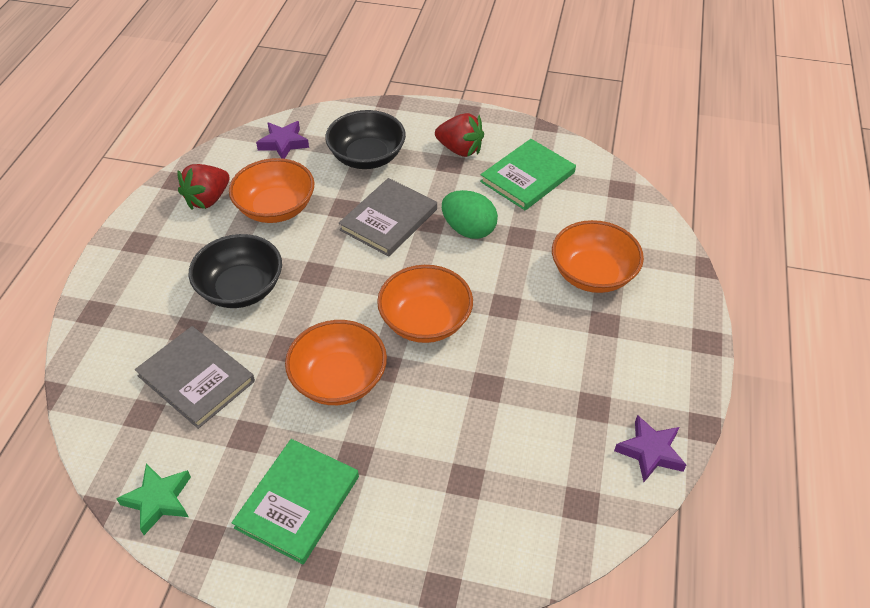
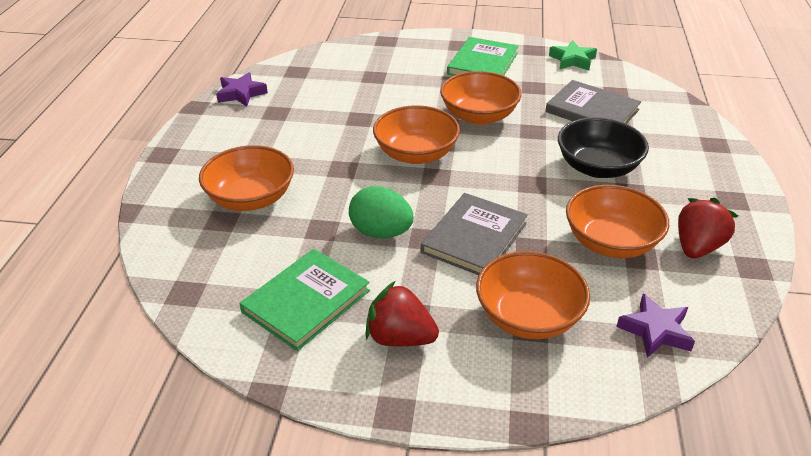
camera: 175 degrees right, 10 degrees down
black bowl [325,110,406,169] -> orange bowl [476,251,590,339]

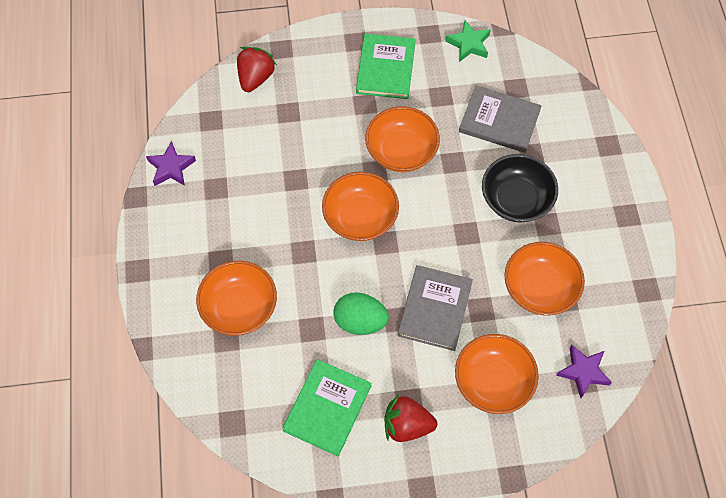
camera: 15 degrees left, 25 degrees up
red strawberry [678,198,738,258] -> red strawberry moved to [237,47,277,92]

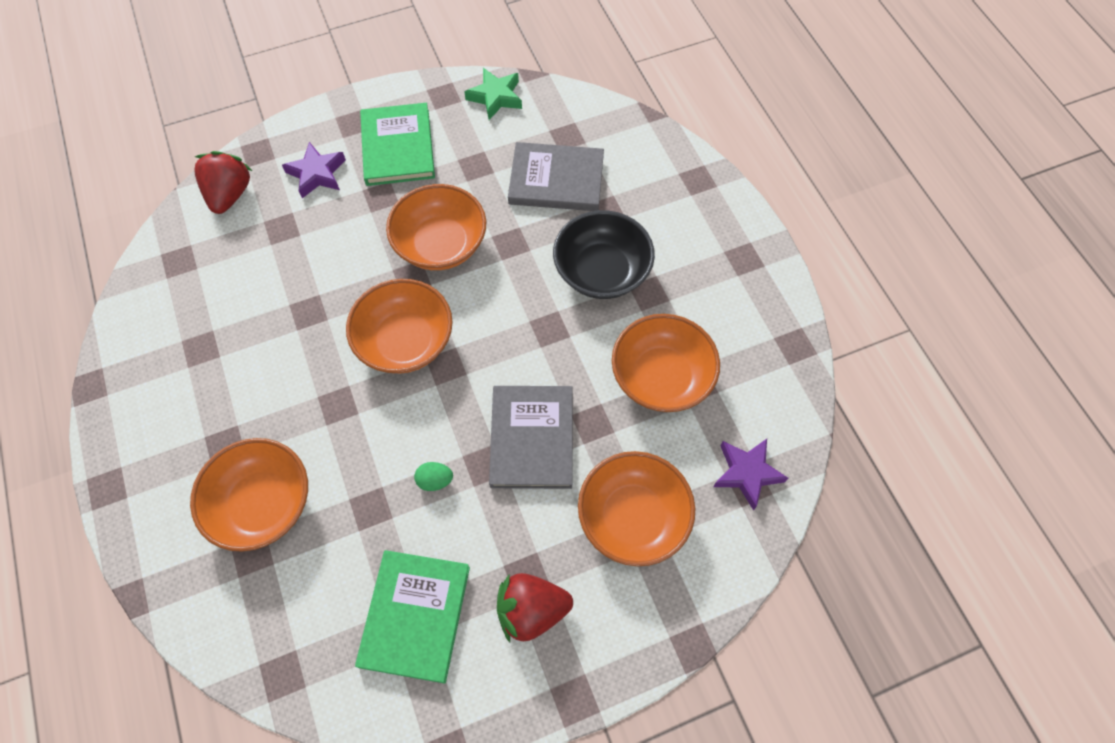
camera: 15 degrees left, 0 degrees up
purple star [146,141,196,186] -> purple star moved to [282,142,346,198]
green egg [333,292,389,335] -> green egg [414,462,453,491], size x0.50

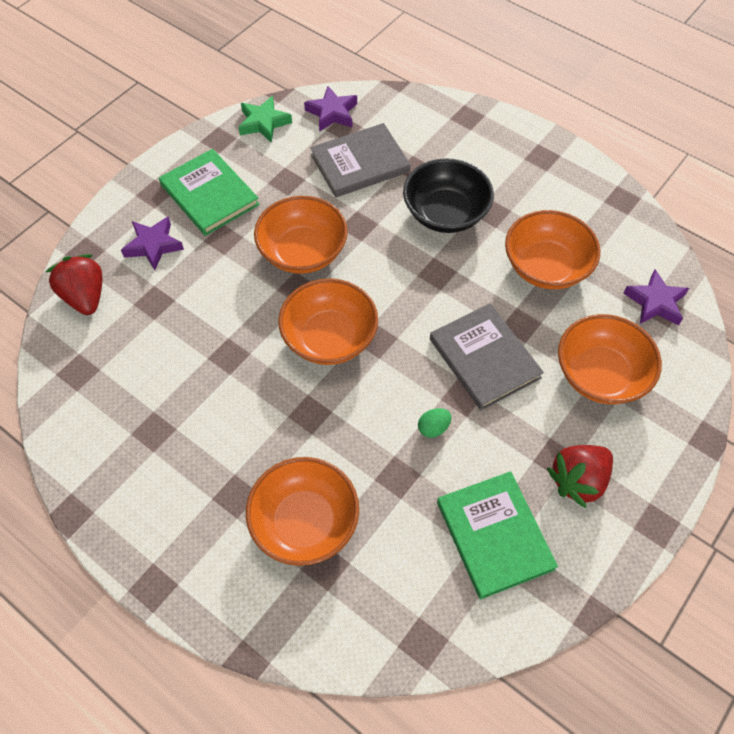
camera: 30 degrees left, 5 degrees down
none -> purple star [304,86,357,132]

